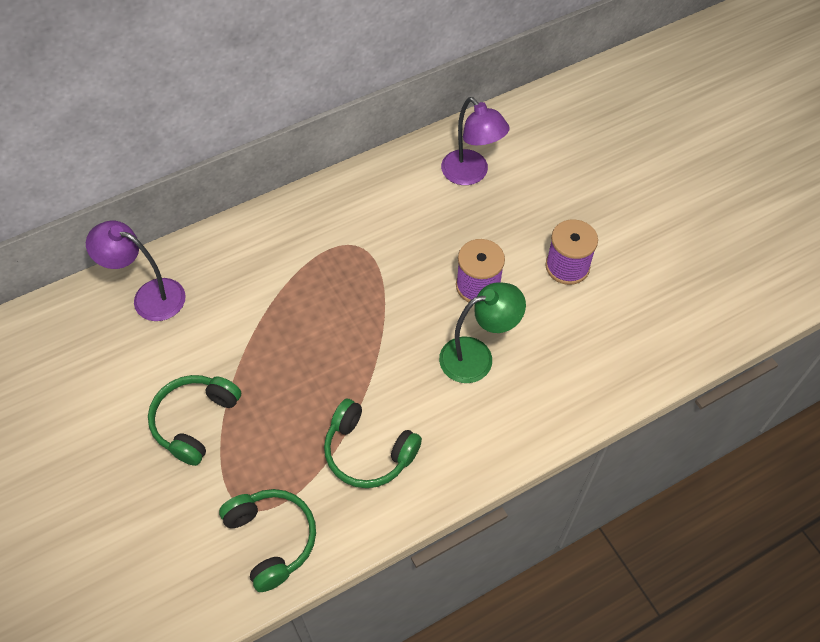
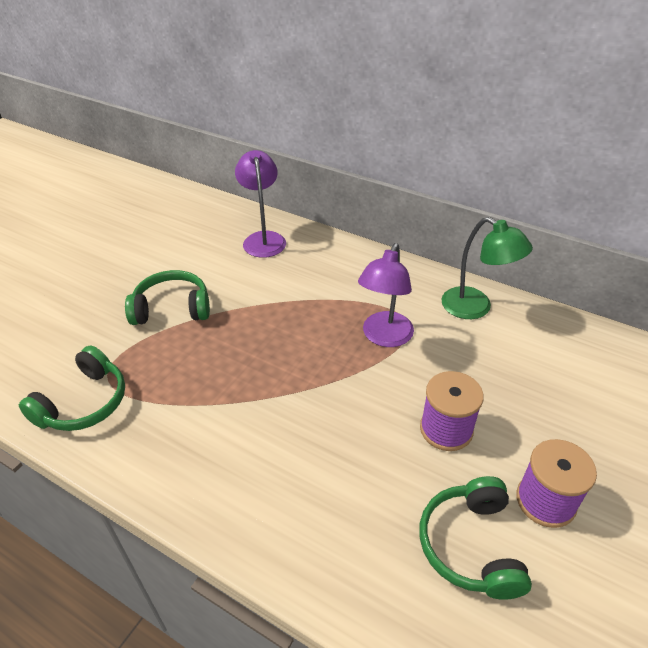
camera: 60 degrees right, 15 degrees down
green headphones [324,399,422,488] -> green headphones moved to [420,476,532,600]
green lamp [439,283,526,383] -> green lamp moved to [441,217,533,319]
purple lamp [441,97,510,185] -> purple lamp moved to [358,243,414,347]

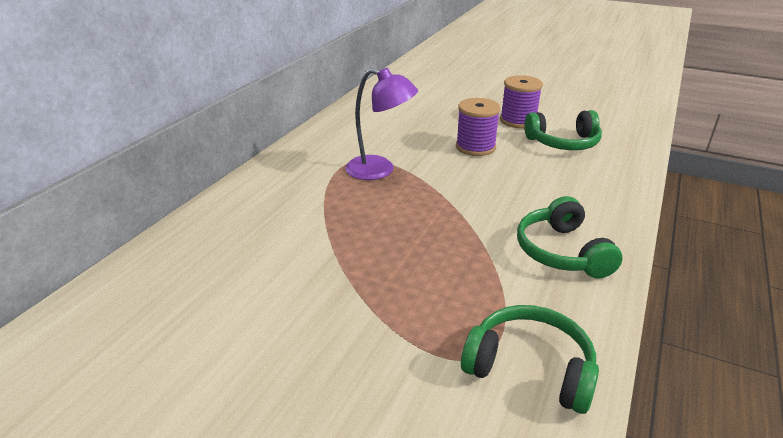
camera: 95 degrees left, 10 degrees down
green headphones [125,270,210,325] -> green headphones moved to [517,196,622,278]
purple lamp [235,150,286,258] -> none
green lamp [441,217,533,319] -> none

